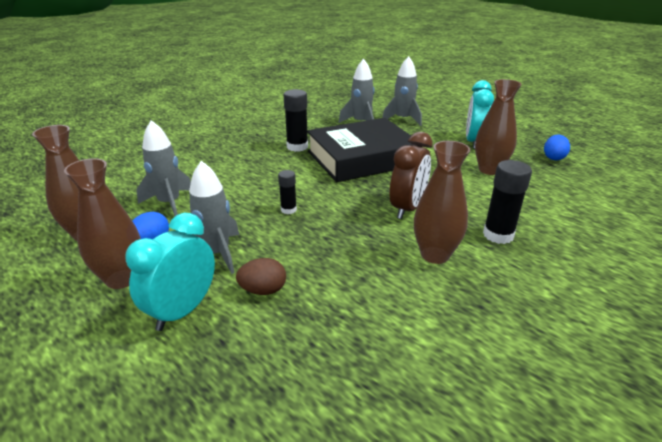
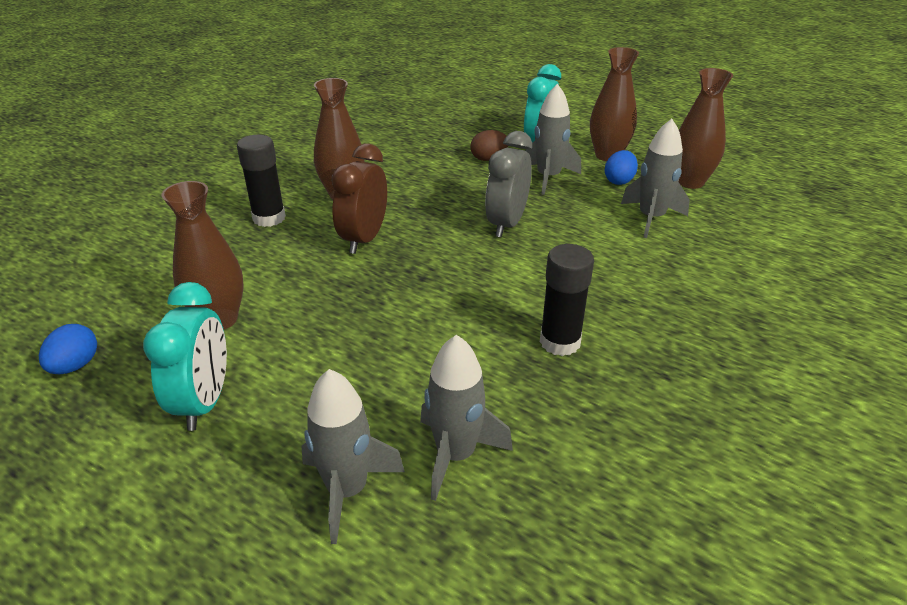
camera: 170 degrees right, 5 degrees up
black glue stick [278,170,297,214] -> grey clock [485,131,532,237]
black book [307,118,422,182] -> none

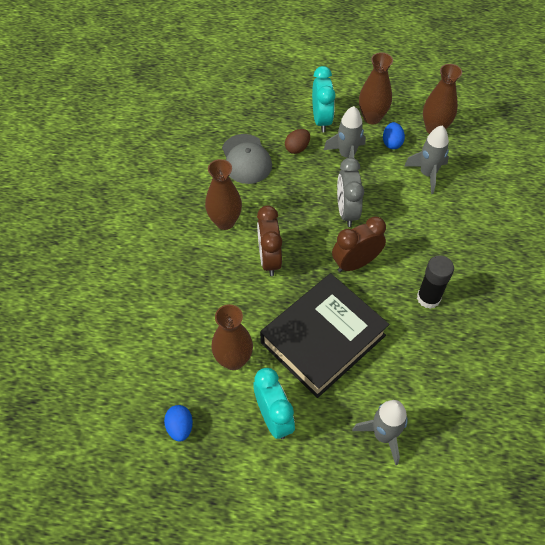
camera: 25 degrees left, 20 degrees up
black glue stick [237,135,286,227] -> none
grey rocket [420,335,513,501] -> none
none -> grey cap [222,134,272,184]
none -> black book [260,273,389,398]
none -> brown clock [332,216,386,272]

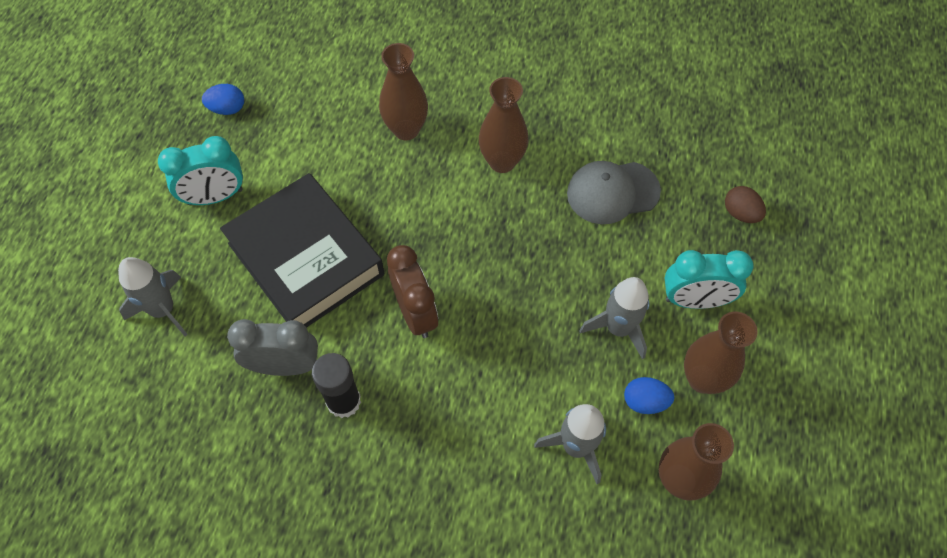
camera: 95 degrees right, 5 degrees up
brown vase [211,304,253,370] -> brown vase moved to [379,43,428,140]
brown clock [257,205,282,276] -> none
brown egg [285,129,310,154] -> brown egg moved to [725,186,766,223]
grey clock [337,158,364,227] -> grey clock moved to [227,319,318,376]

